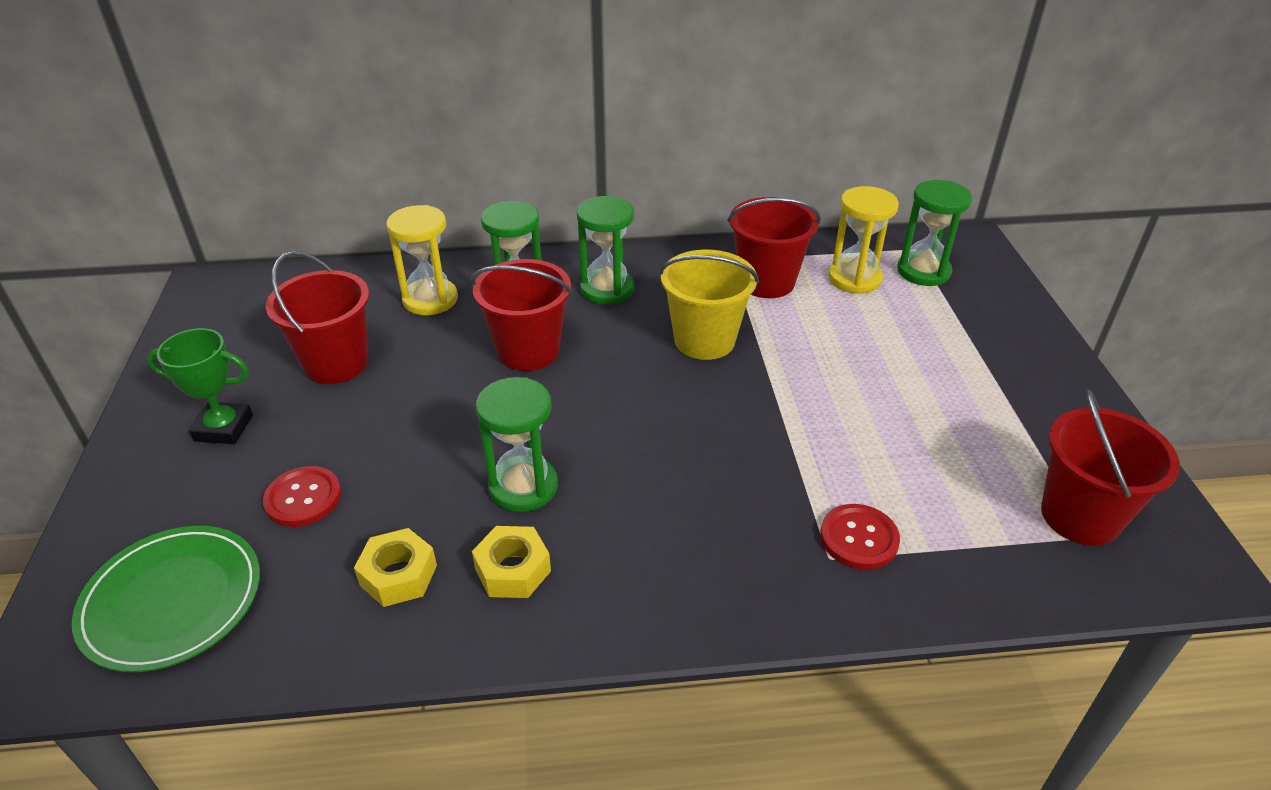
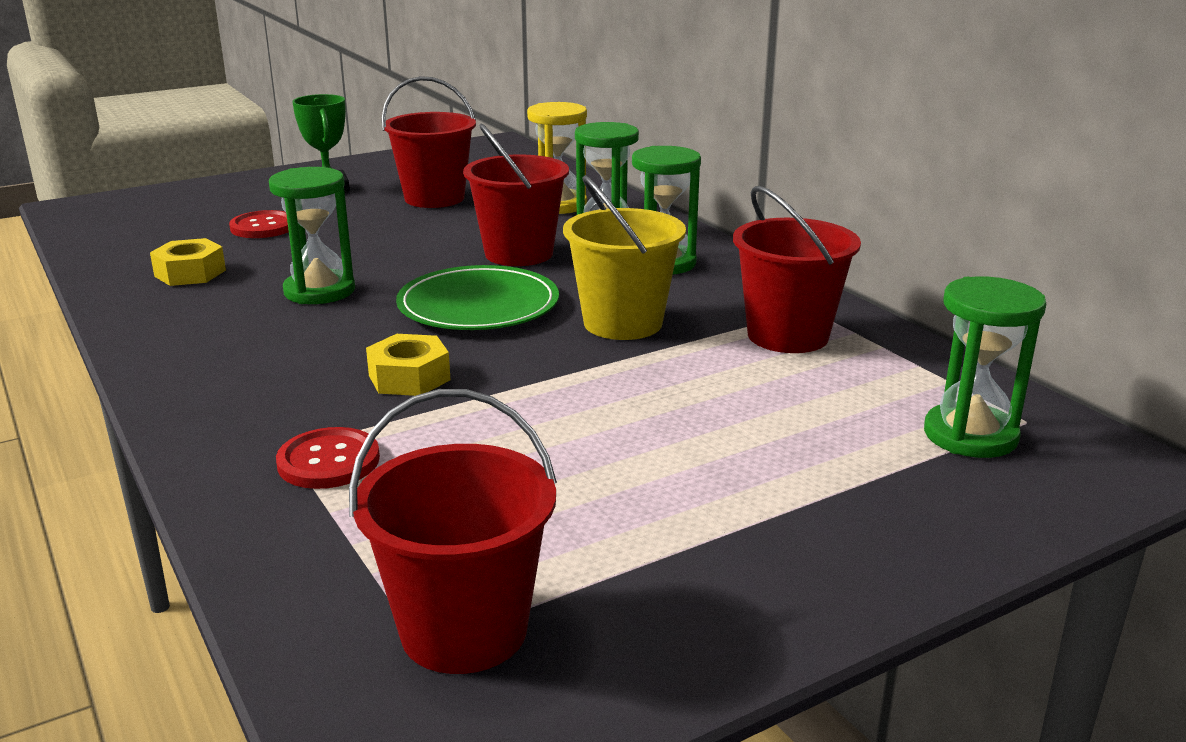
camera: 65 degrees right, 15 degrees down
green plate [72,526,260,672] -> green plate moved to [396,265,559,330]
yellow nut [472,526,551,598] -> yellow nut moved to [366,334,451,396]
yellow hourglass [828,186,899,294] -> none

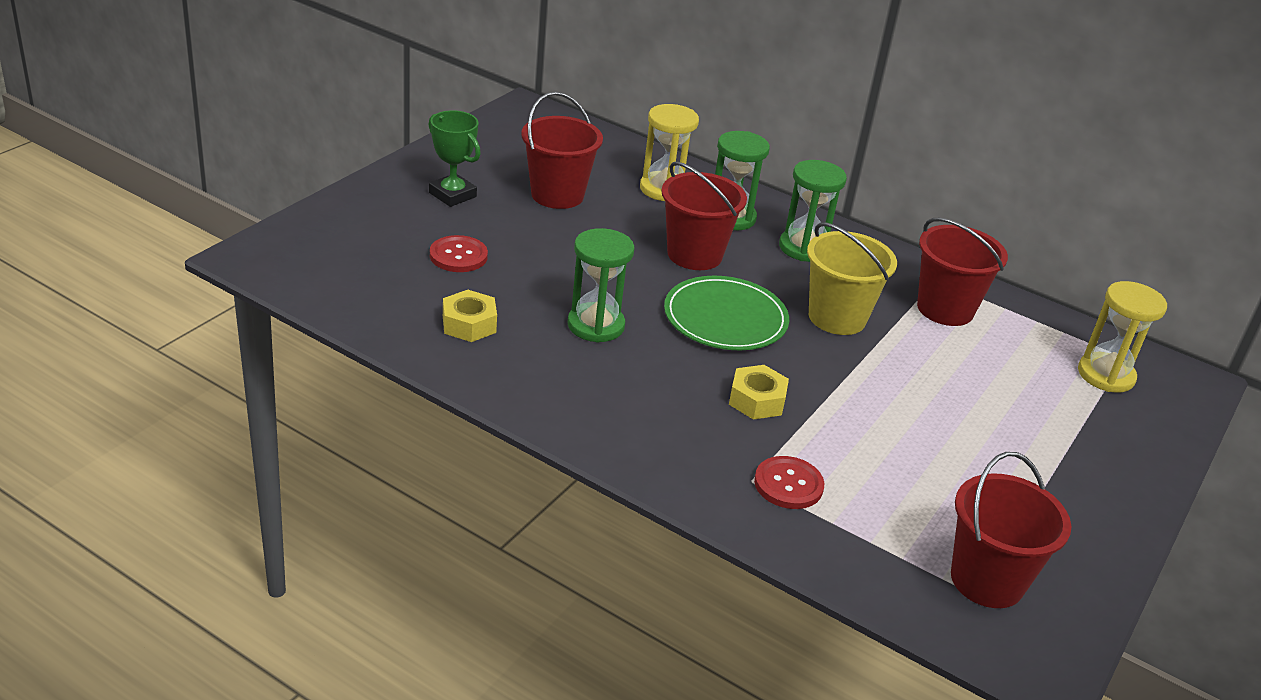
camera: 30 degrees left, 10 degrees up
green hourglass [924,276,1046,458] -> yellow hourglass [1078,281,1167,393]

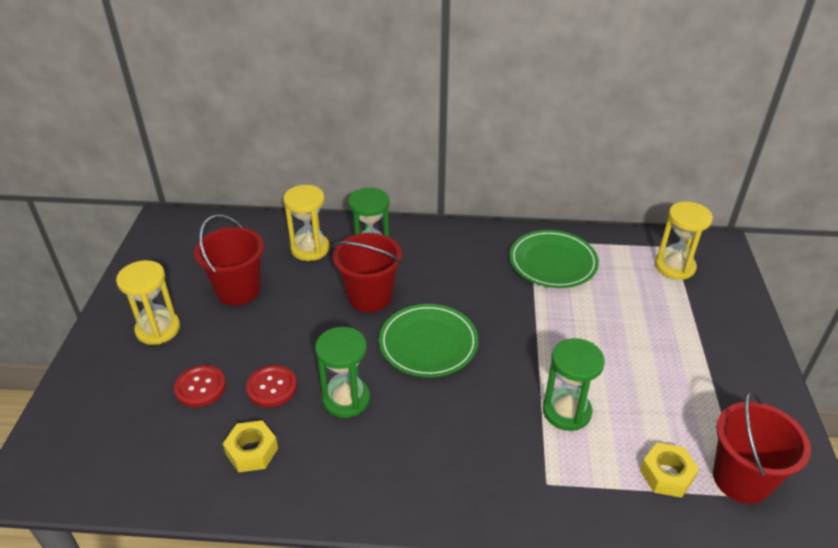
camera: 25 degrees left, 5 degrees up
green trophy [428,110,481,207] -> yellow hourglass [116,260,180,345]
yellow nut [729,365,789,420] -> yellow nut moved to [640,443,699,498]
red button [754,456,824,509] -> red button moved to [246,365,297,407]
green hourglass [779,160,847,262] -> green hourglass moved to [543,338,605,431]
yellow bucket [807,222,897,335] -> none
red bucket [917,218,1008,326] -> green plate [509,230,599,288]

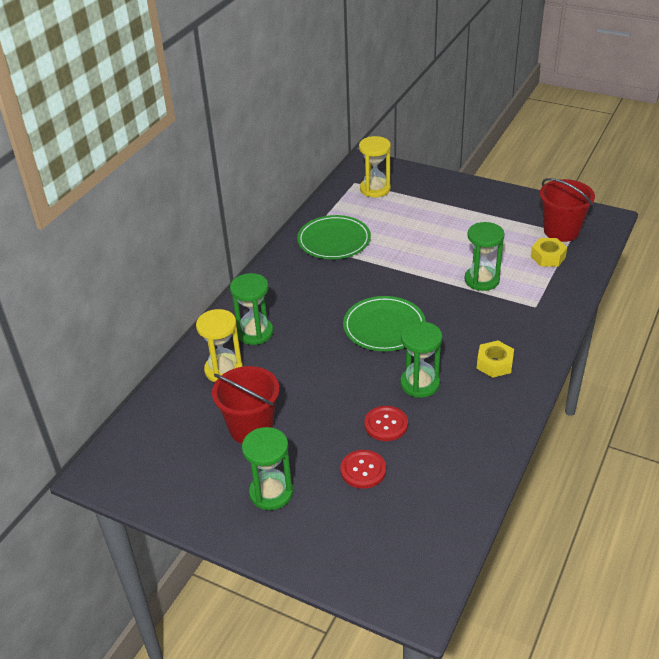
camera: 65 degrees left, 0 degrees up
yellow hourglass [116,260,180,345] -> green hourglass [242,427,293,510]
yellow nut [223,420,278,472] -> yellow nut moved to [477,341,514,378]
red bucket [333,233,402,312] -> none

